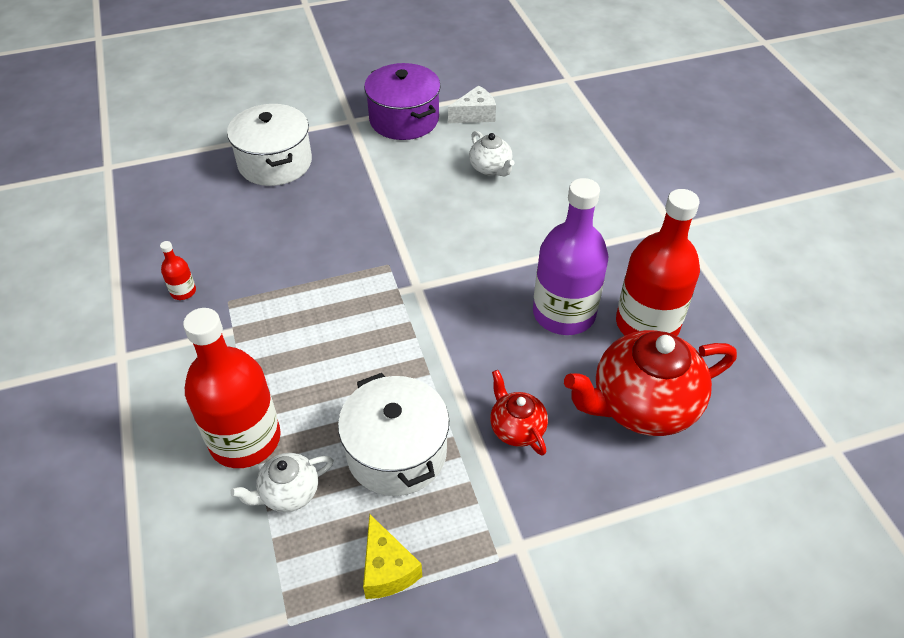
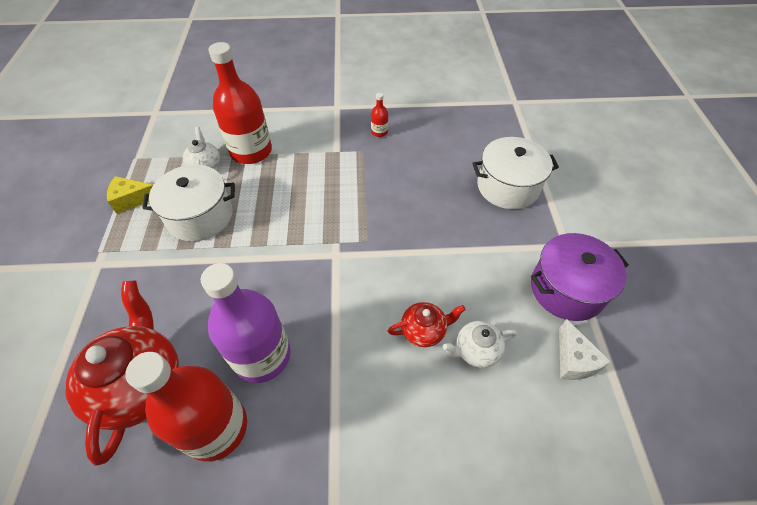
camera: 105 degrees right, 5 degrees up
red teapot [490,370,548,456] -> red teapot moved to [388,302,466,347]

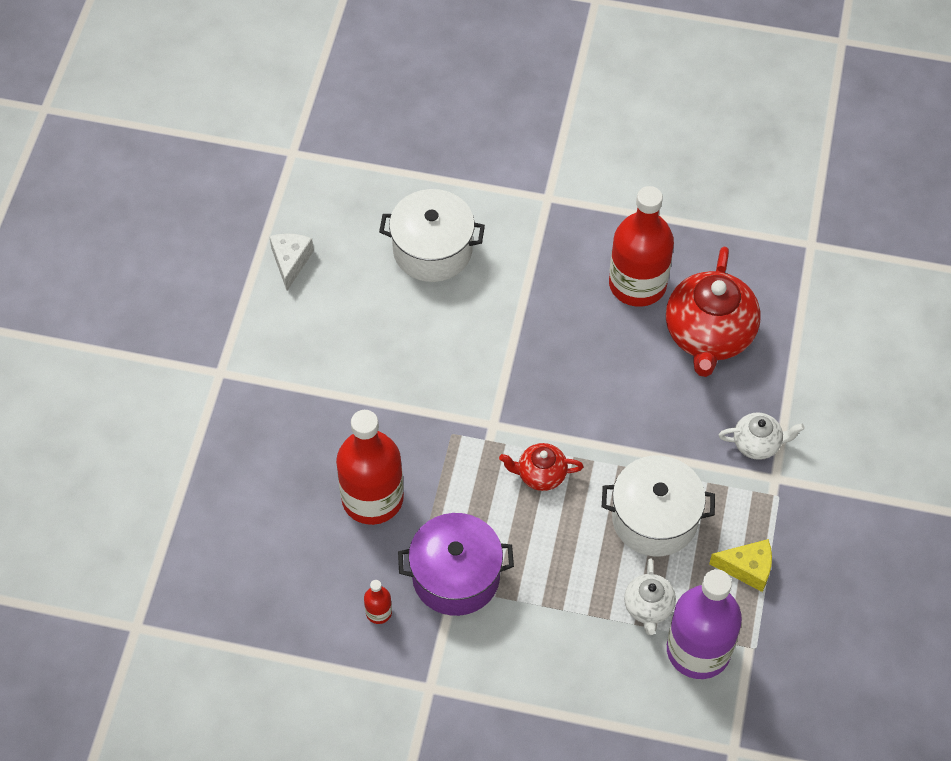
camera: 165 degrees left, 5 degrees up
purple bottle [201,263,291,383] -> purple bottle moved to [667,569,742,679]
red bottle [208,42,272,164] -> red bottle moved to [336,410,404,525]
red teapot [388,302,466,347] -> red teapot moved to [499,443,584,491]
white teapot [443,321,517,368] -> white teapot moved to [719,412,804,460]
white pot [472,137,559,209] -> white pot moved to [379,189,485,282]
purple pot [531,233,629,321] -> purple pot moved to [398,513,514,616]

